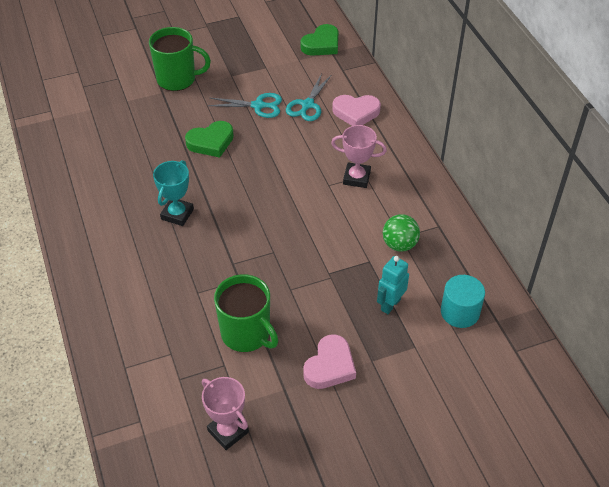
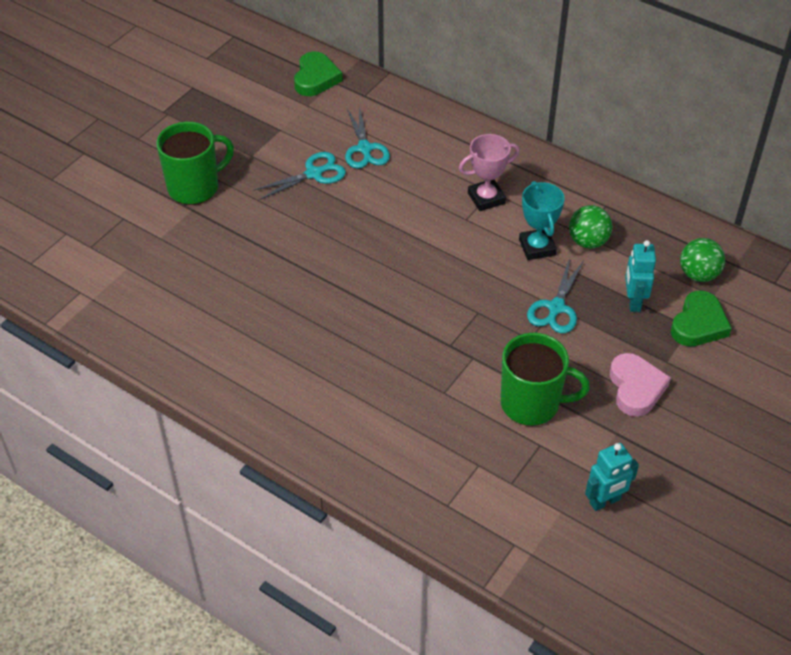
camera: 35 degrees left, 0 degrees up
turquoise trophy [153,160,194,226] -> turquoise trophy moved to [519,181,565,260]
green heart [185,121,234,158] -> green heart moved to [671,291,732,347]
pink trophy [202,377,249,450] -> turquoise robot [585,443,639,511]
pink heart [332,95,381,126] -> none
turquoise cylinder [441,275,485,328] -> green ball [680,238,725,282]
none -> turquoise scissors [527,258,584,333]

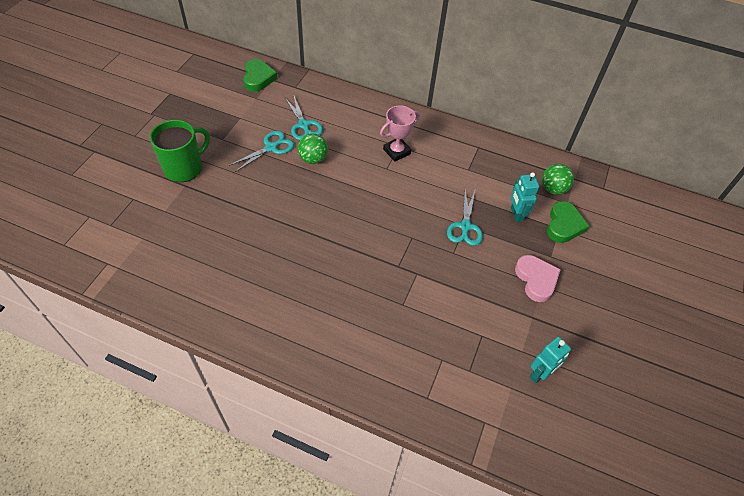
camera: 15 degrees left, 5 degrees up
green mug [501,333,590,426] -> none
turquoise trophy [519,181,565,260] -> none
green ball [569,205,613,249] -> green ball moved to [298,133,328,164]

